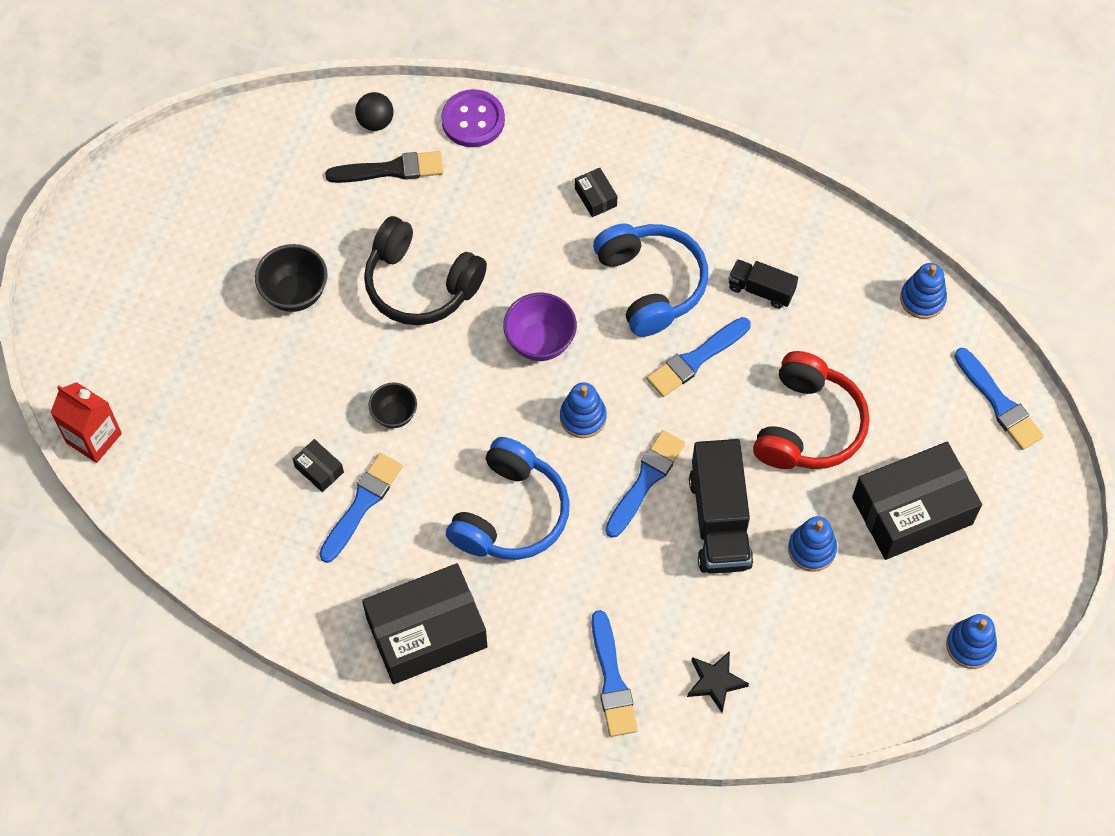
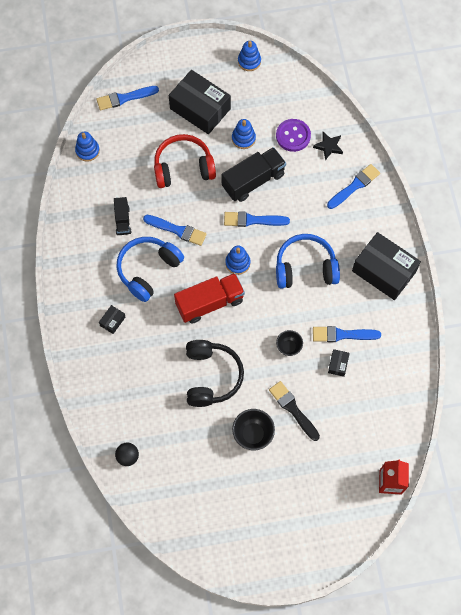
camera: 120 degrees left, 5 degrees up
black brush [325,151,444,183] -> black brush moved to [269,381,320,441]
purple button [441,89,505,147] -> purple button moved to [276,119,311,152]
purple bowl [503,293,577,361] -> red truck [174,273,245,323]
blue brush [954,348,1044,450] -> blue brush turned 135 degrees counterclockwise [96,86,159,110]

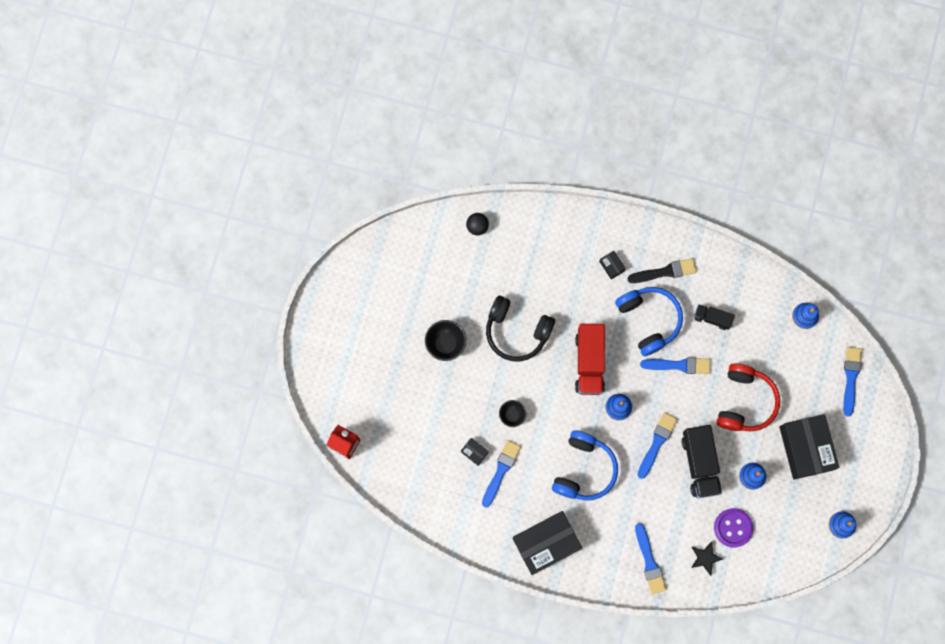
camera: 115 degrees right, 10 degrees up
blue brush [143,215,207,246] -> blue brush turned 135 degrees counterclockwise [640,357,710,374]
black box [169,70,231,134] -> black box turned 75 degrees counterclockwise [779,414,839,479]
black brush [269,381,320,441] -> black brush moved to [627,258,697,283]

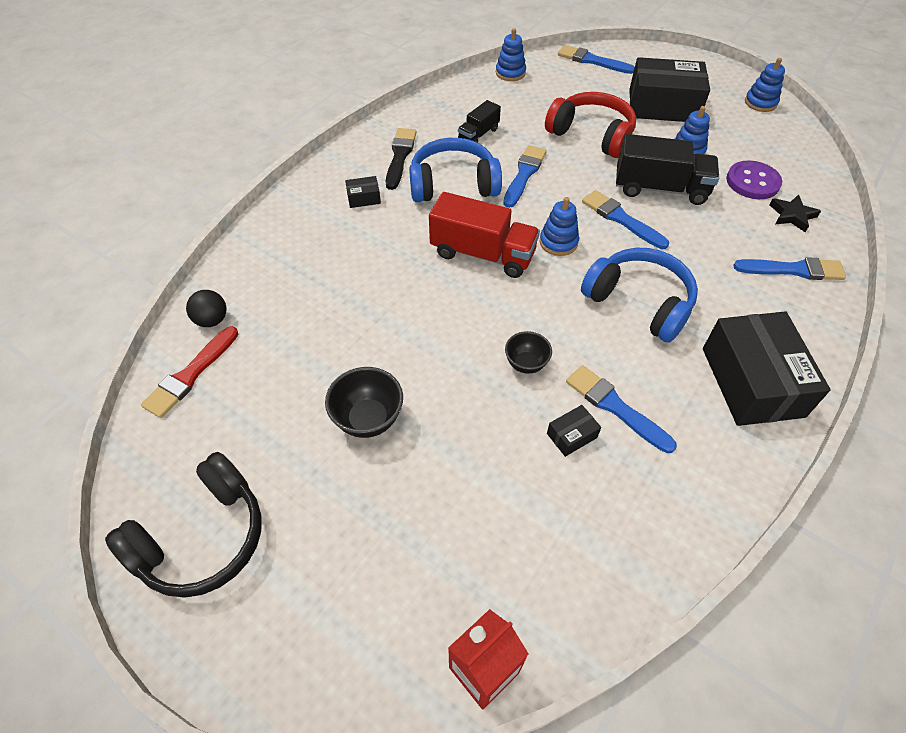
camera: 70 degrees left, 25 degrees down
black headphones [486,296,555,361] -> black headphones moved to [105,452,262,598]
none -> red brush [141,326,238,418]

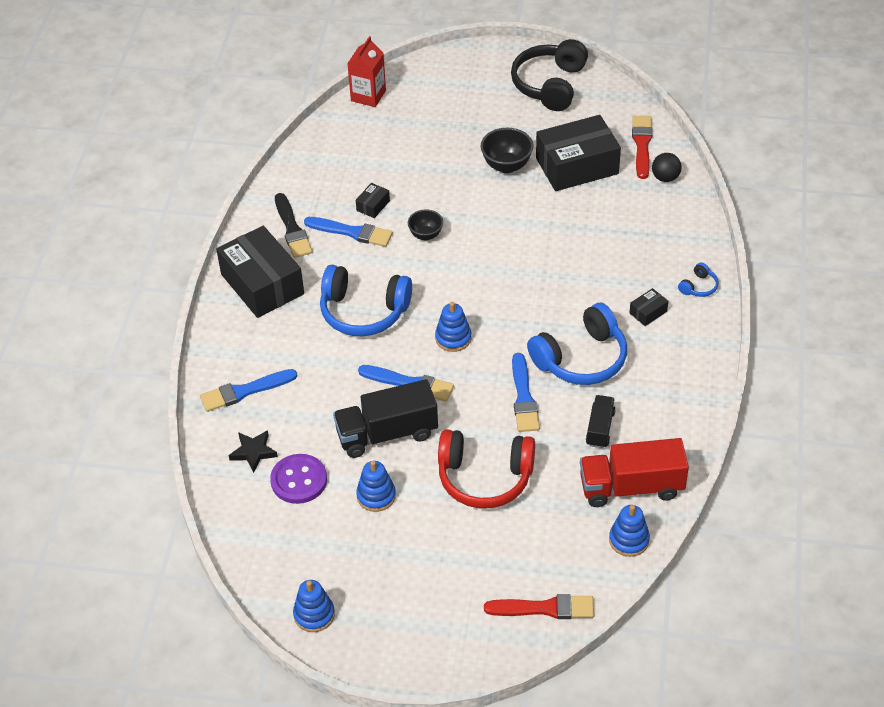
camera: 155 degrees right, 5 degrees down
black brush [386,128,417,190] -> black brush moved to [275,193,313,258]
red truck [429,192,540,278] -> red truck moved to [580,438,689,507]
blue brush [558,45,635,74] -> red brush [484,594,594,619]
black box [629,57,710,122] -> black box moved to [536,115,621,191]
none -> blue headphones [678,262,719,297]

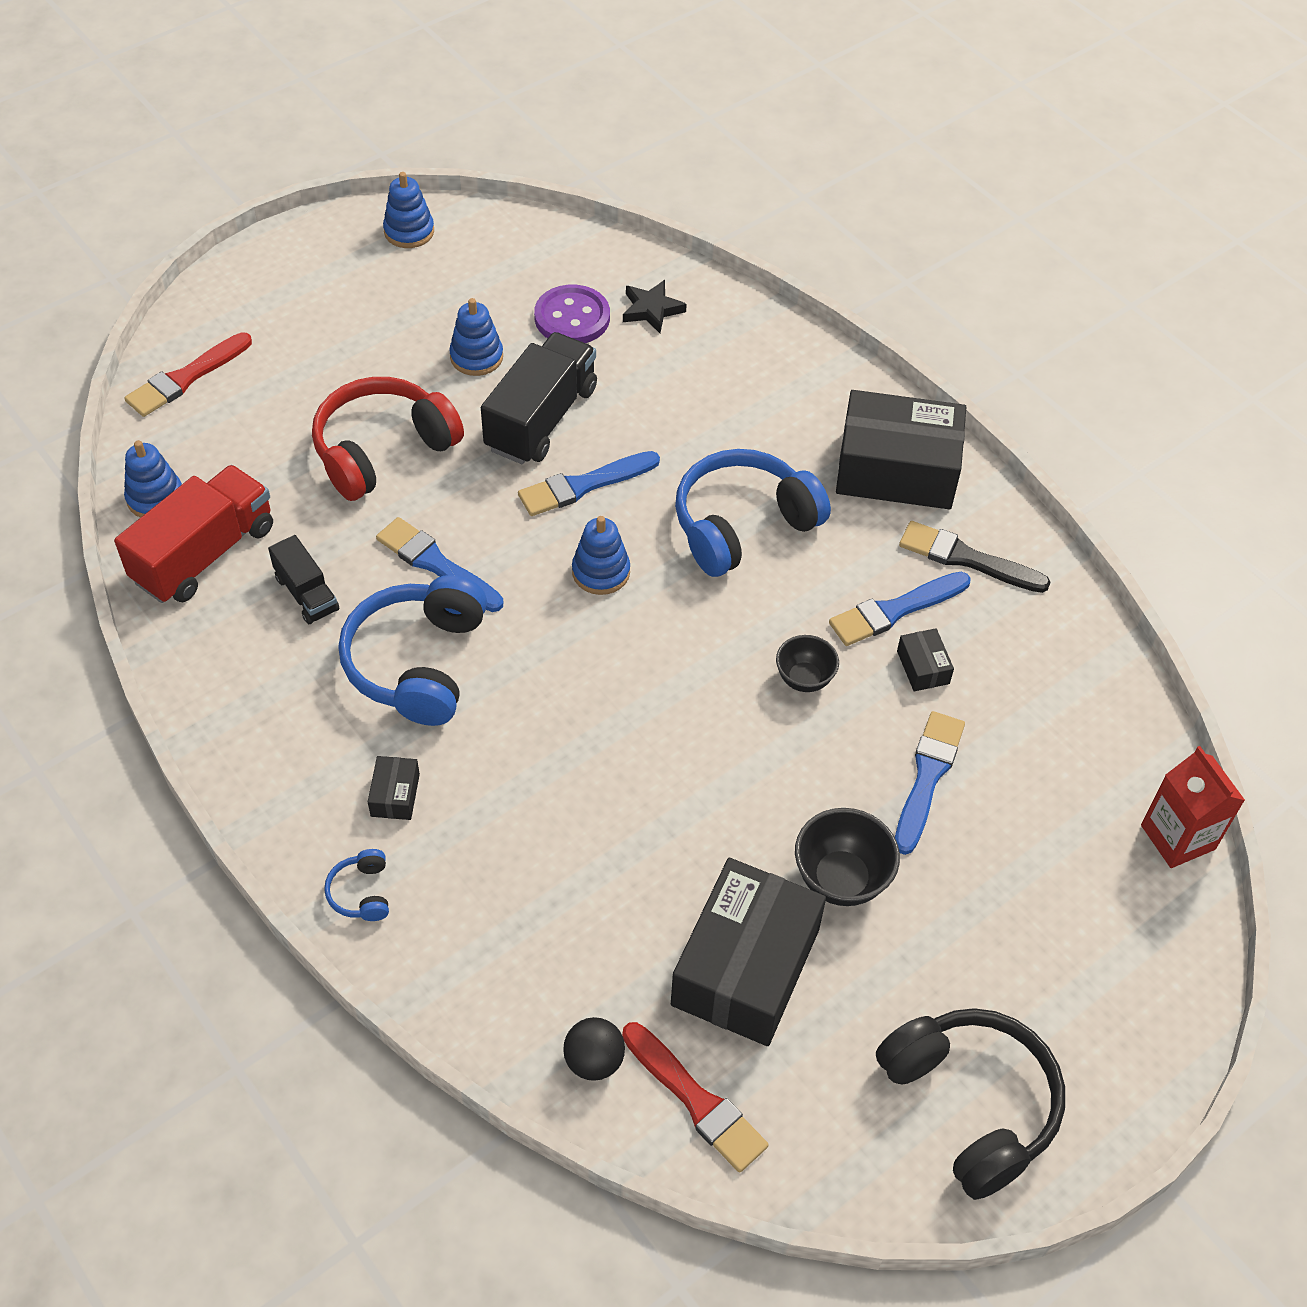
camera: 130 degrees right, 5 degrees up
blue brush [200,369,297,412] -> blue brush moved to [895,711,965,855]

